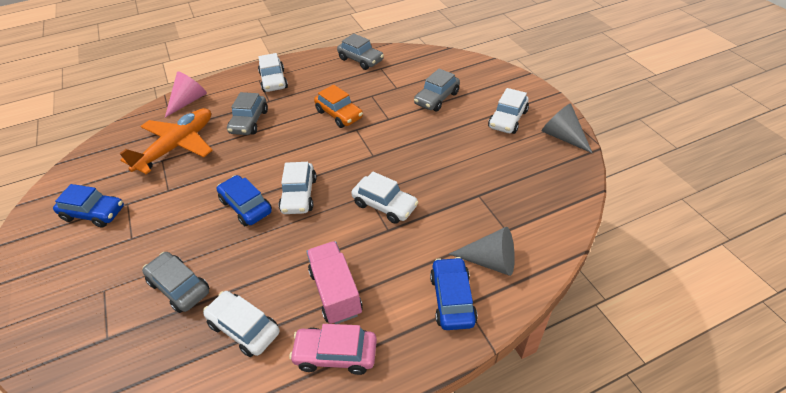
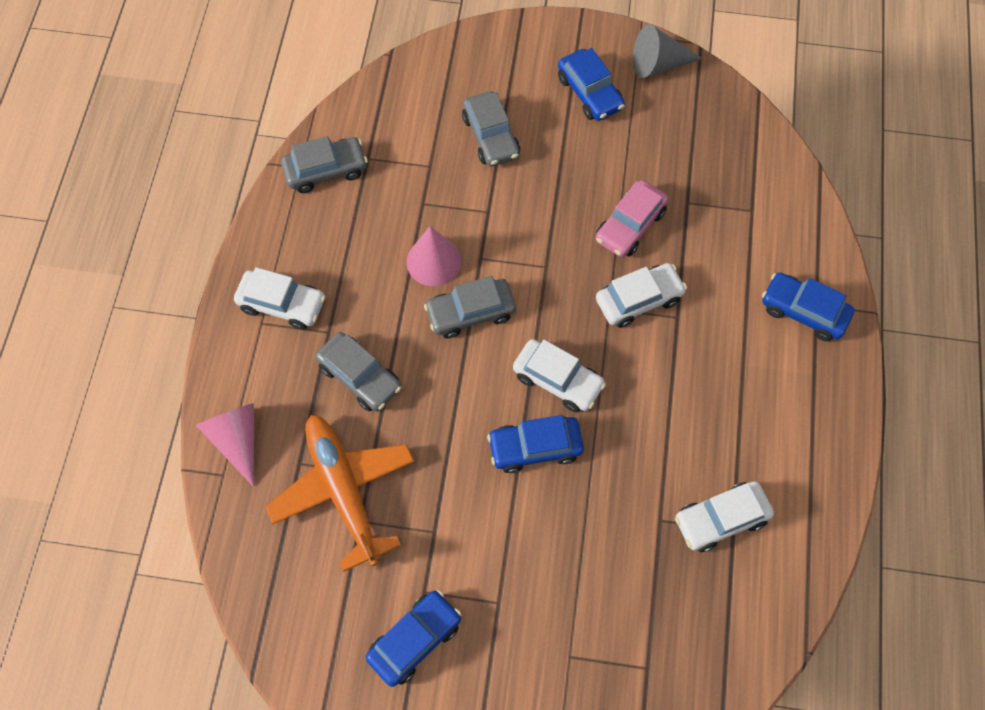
camera: 60 degrees left, 20 degrees up
grey car [142,252,209,313] -> grey car moved to [424,276,516,338]
pink car [289,324,377,375] -> pink car moved to [596,180,668,257]
pink truck [307,241,363,324] -> none
orange car [314,85,363,128] -> pink cone [406,226,462,286]
grey cone [449,227,515,276] -> none
white car [488,88,529,134] -> blue car [558,48,625,121]

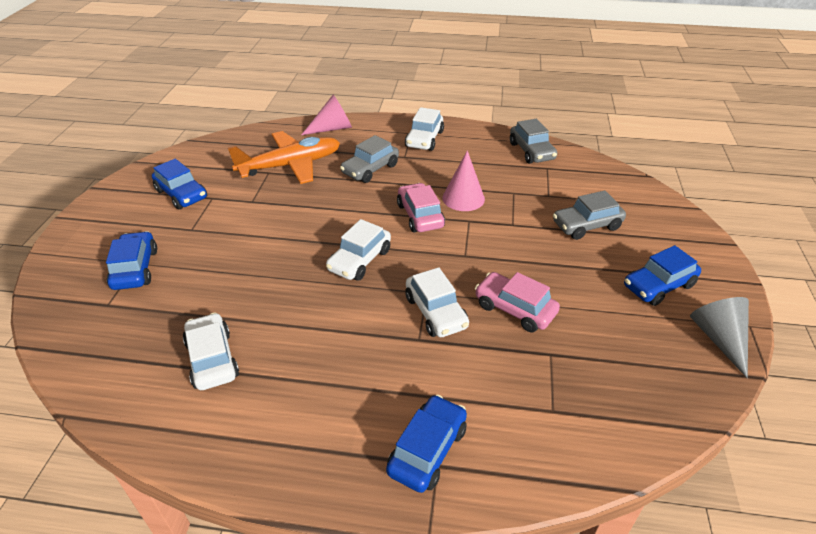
camera: 90 degrees right, 25 degrees down
grey car [424,276,516,338] -> pink car [397,183,445,232]
blue car [487,415,584,473] -> blue car moved to [106,231,157,290]

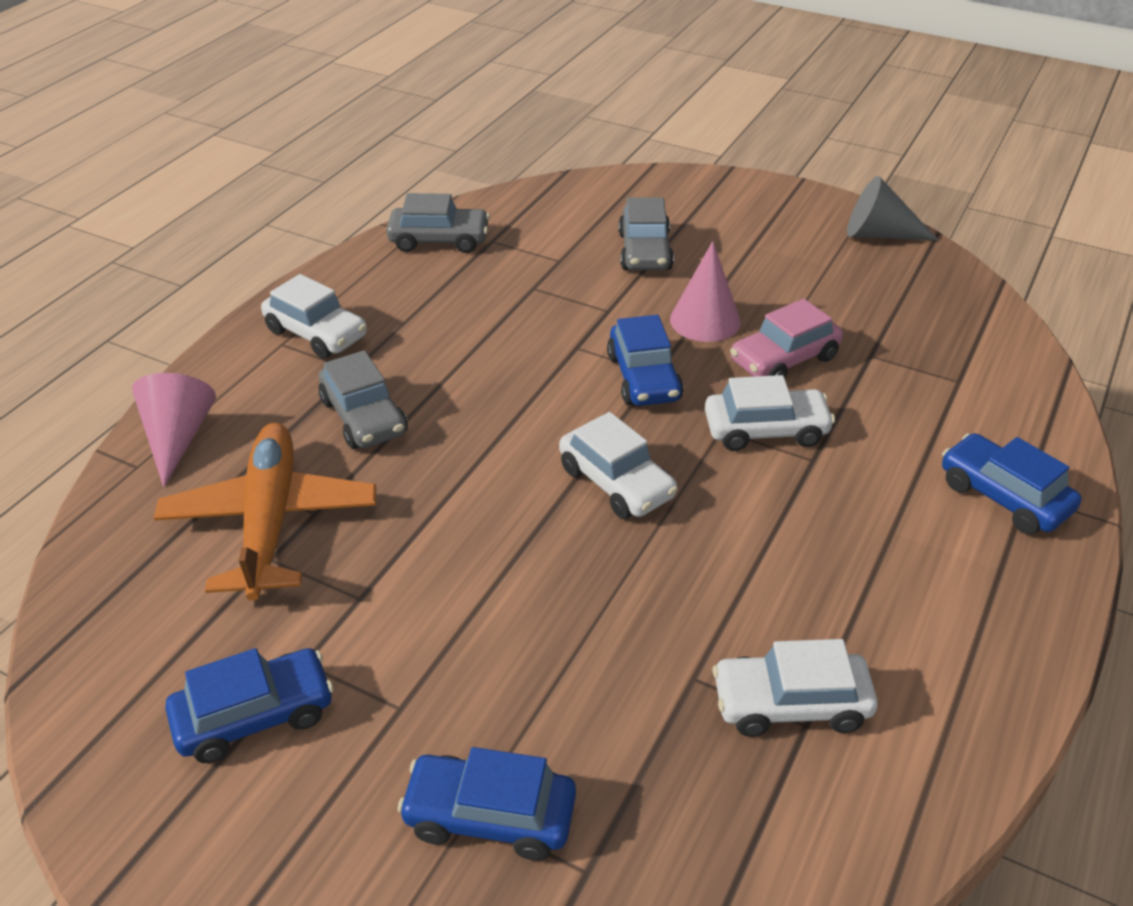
camera: 70 degrees left, 0 degrees up
pink car [397,183,445,232] -> none
pink cone [442,150,485,211] -> pink cone moved to [670,241,741,342]
blue car [624,245,701,306] -> blue car moved to [607,315,684,406]

